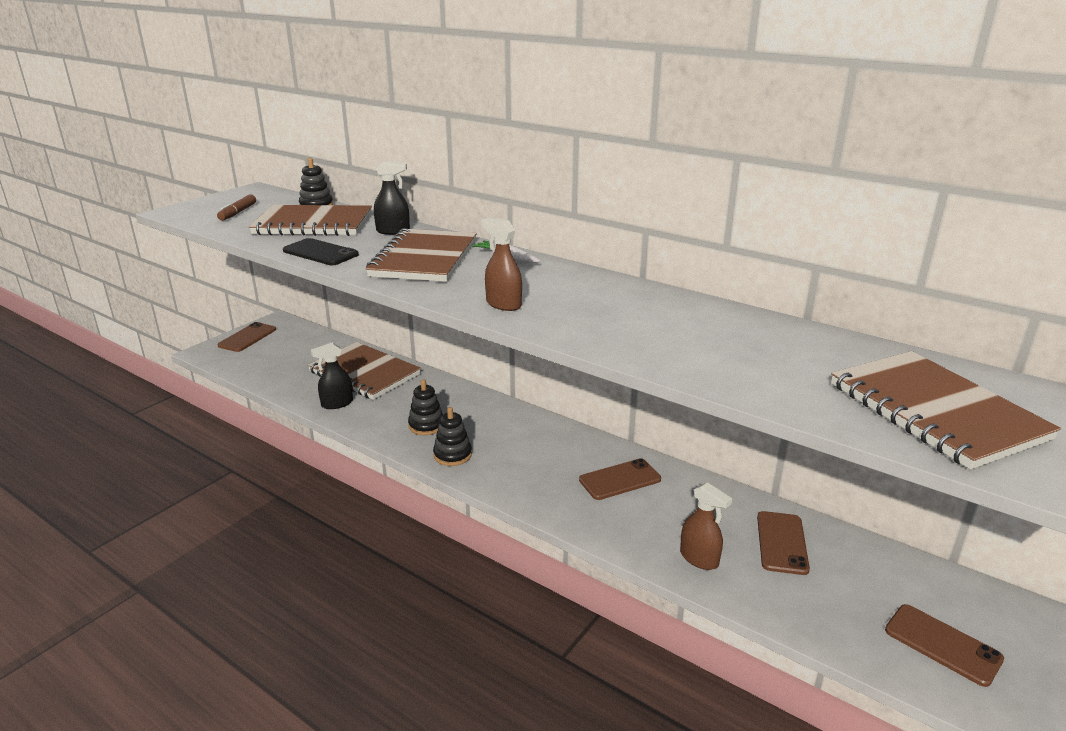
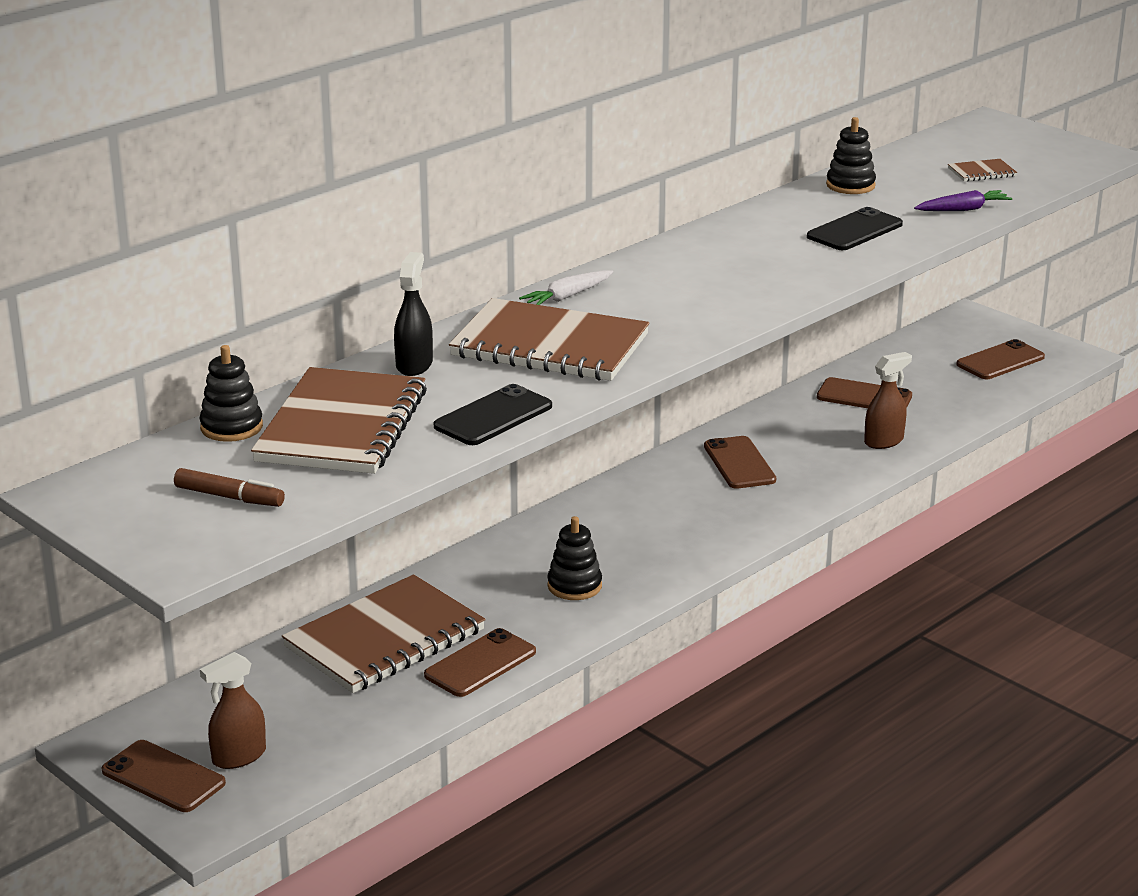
camera: 80 degrees left, 0 degrees up
black spray bottle [311,342,353,409] -> brown phone [424,628,536,697]
black stacking toy [433,407,472,466] -> black stacking toy moved to [826,117,876,194]
brown spray bottle [482,218,522,311] -> brown spray bottle moved to [200,652,266,769]
brown notebook [831,351,1061,469] -> brown notebook [948,159,1017,182], size x0.40
none -> black phone [807,207,903,250]
none -> purple carrot [914,190,1012,211]

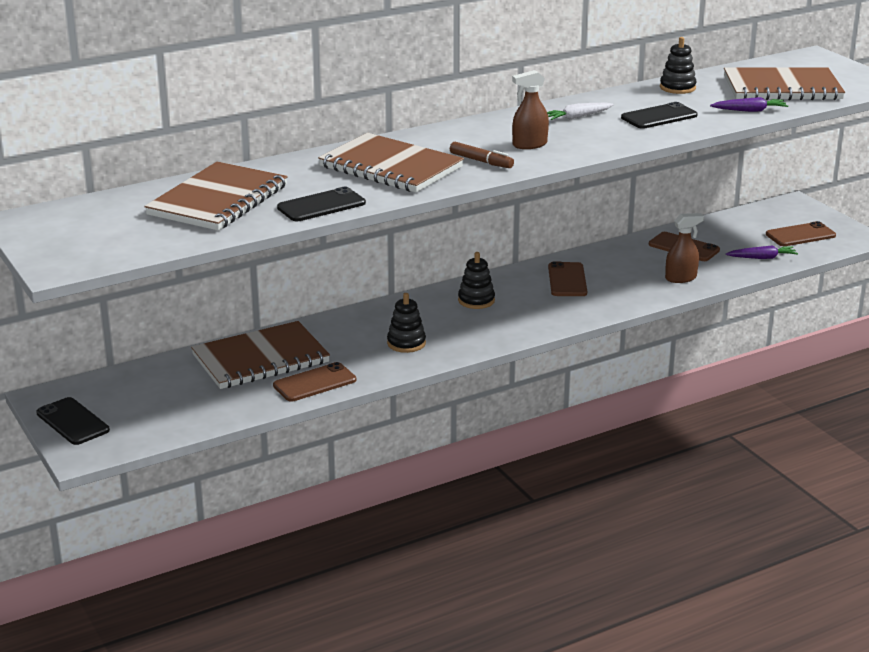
camera: 15 degrees right, 0 degrees up
brown phone [102,740,226,812] -> black phone [36,397,110,445]
brown marker [174,468,285,507] -> brown marker moved to [450,142,514,168]
black stacking toy [199,345,263,442] -> black stacking toy moved to [458,252,495,309]
brown spray bottle [200,652,266,769] -> brown spray bottle moved to [512,70,549,149]
black spray bottle [394,252,433,376] -> none
white carrot [519,270,613,305] -> white carrot moved to [547,103,614,120]
brown notebook [948,159,1017,182] -> brown notebook [724,67,845,100], size x2.48
none -> purple carrot [726,245,798,259]

